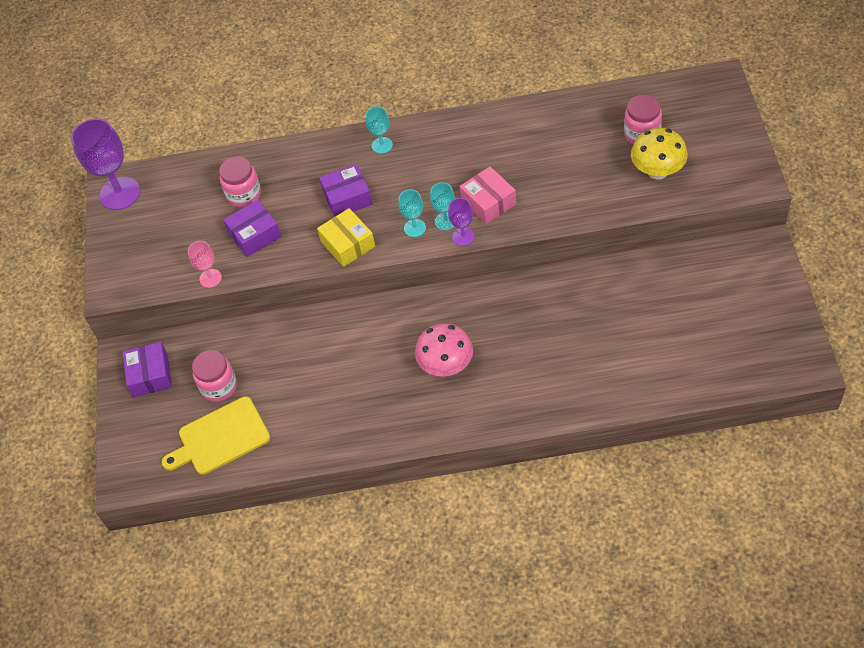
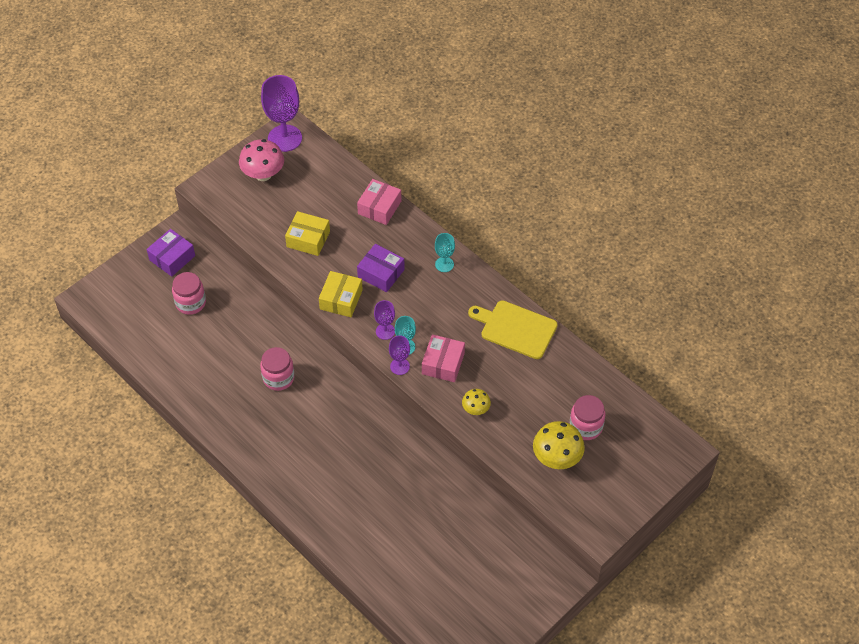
camera: 45 degrees right, 0 degrees up
yellow cutting board [162,396,270,475] -> yellow cutting board moved to [468,300,558,359]
pink goblet [188,241,222,288] -> none
pink jar [219,157,261,207] -> pink jar moved to [260,347,295,391]
purple box [223,200,282,257] -> yellow box [285,211,330,256]
turquoise goblet [399,189,426,237] -> purple goblet [374,300,395,340]
pink mushroom [415,323,473,377] -> pink mushroom moved to [239,139,284,181]
none -> pink box [357,179,401,225]
none -> yellow mushroom [462,389,491,415]

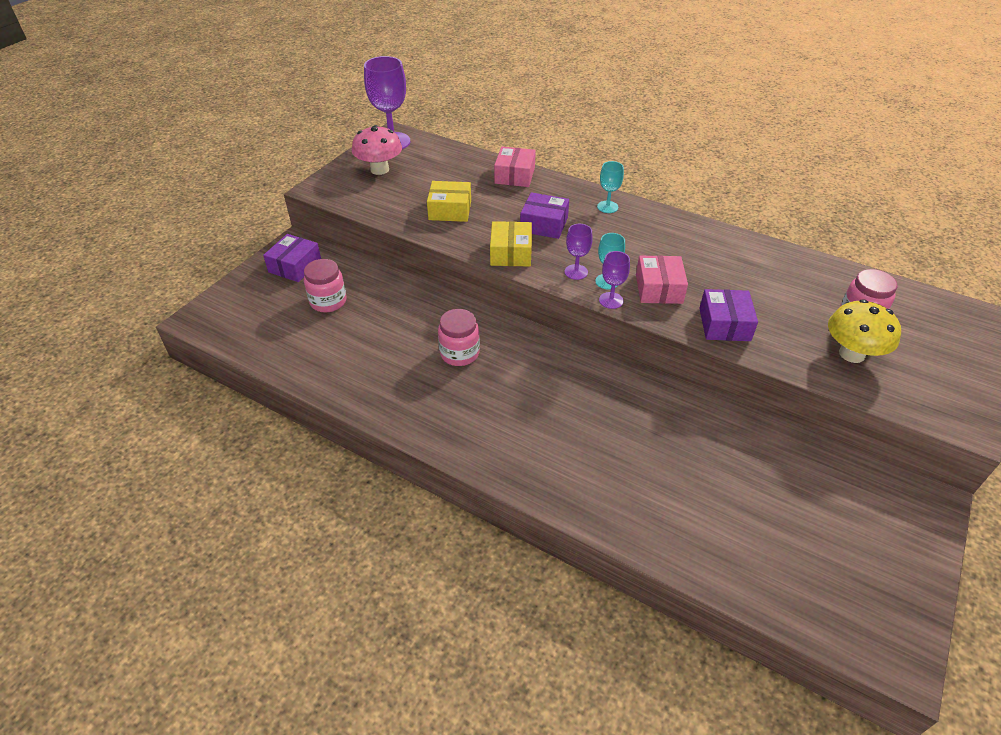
camera: 15 degrees left, 10 degrees down
yellow mushroom [462,389,491,415] -> purple box [699,289,758,341]
yellow cutting board [468,300,558,359] -> none

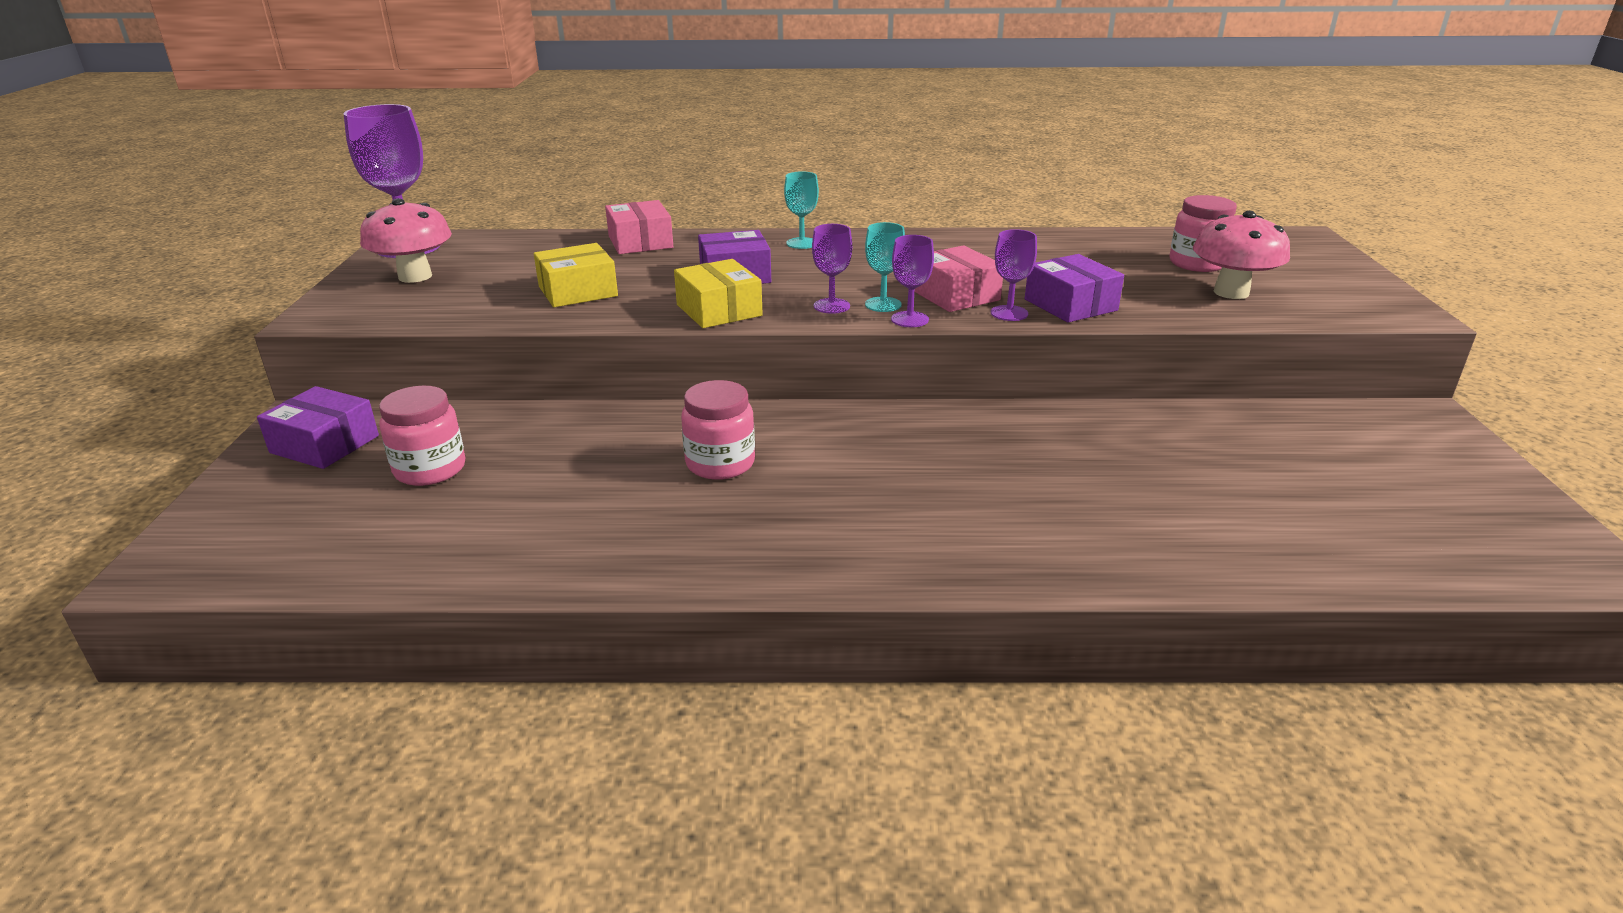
camera: 30 degrees left, 15 degrees down
purple box [263,234,321,282] -> purple box turned 60 degrees counterclockwise [257,386,379,469]
yellow mushroom [828,299,901,363] -> pink mushroom [1193,211,1290,299]
none -> purple goblet [991,229,1037,321]

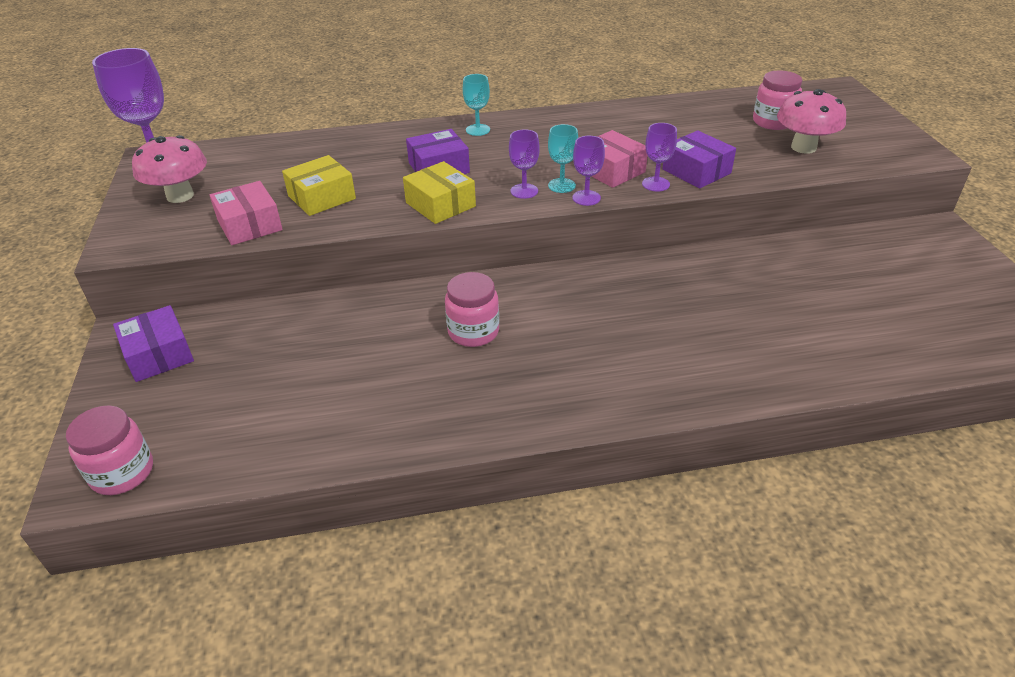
camera: 10 degrees left, 10 degrees up
purple box [257,386,379,469] -> purple box turned 45 degrees clockwise [113,305,194,382]
pink jar [379,386,466,486] -> pink jar moved to [66,405,153,495]
pink box [605,200,673,254] -> pink box moved to [210,181,283,245]

